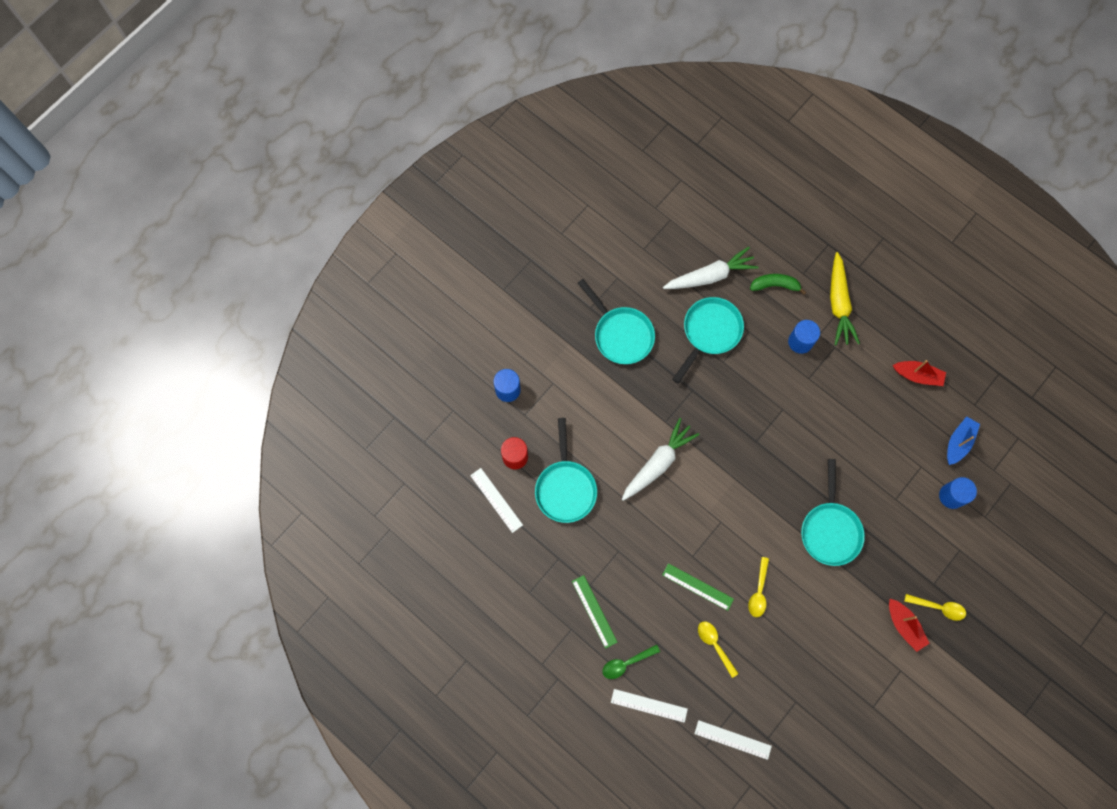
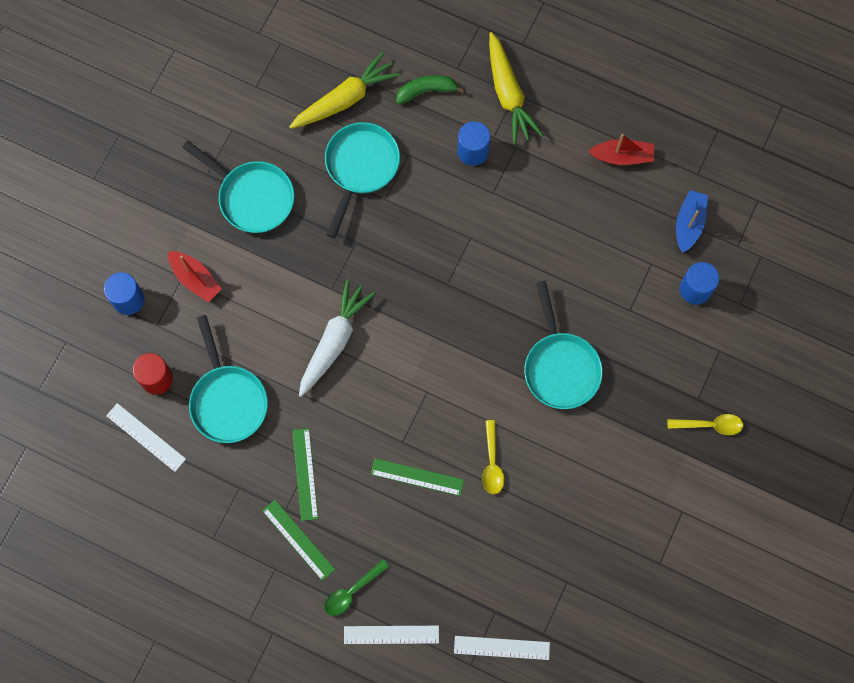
camera: 15 degrees left, 0 degrees up
white carrot [663,247,759,289] -> yellow carrot [289,52,400,129]
yellow spoon [698,622,739,678] -> none
red boat [889,599,930,652] -> red boat moved to [168,251,222,302]
none -> green ruler [292,428,318,521]

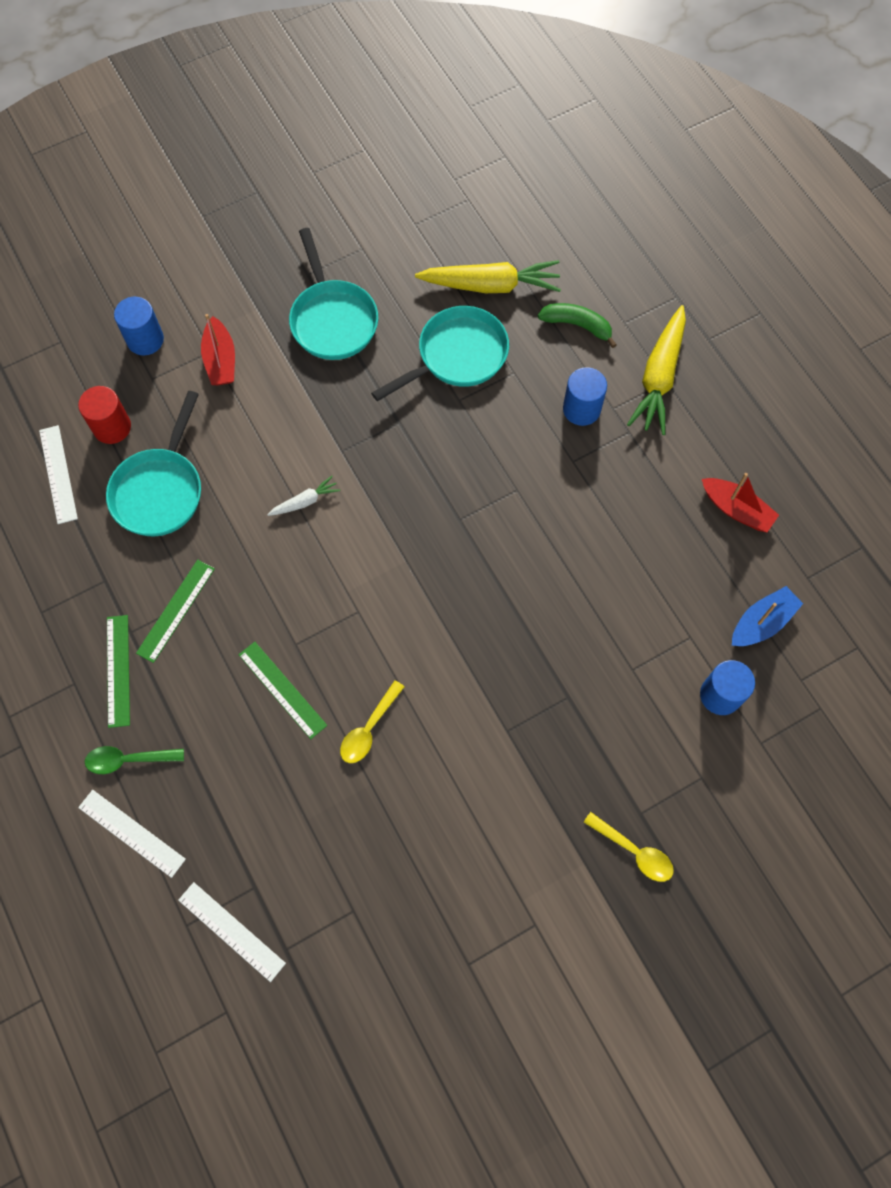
camera: 35 degrees right, 5 degrees down
white carrot [299,279,375,397] -> white carrot [267,476,340,516], size x0.49
turquoise pan [524,281,603,409] -> none

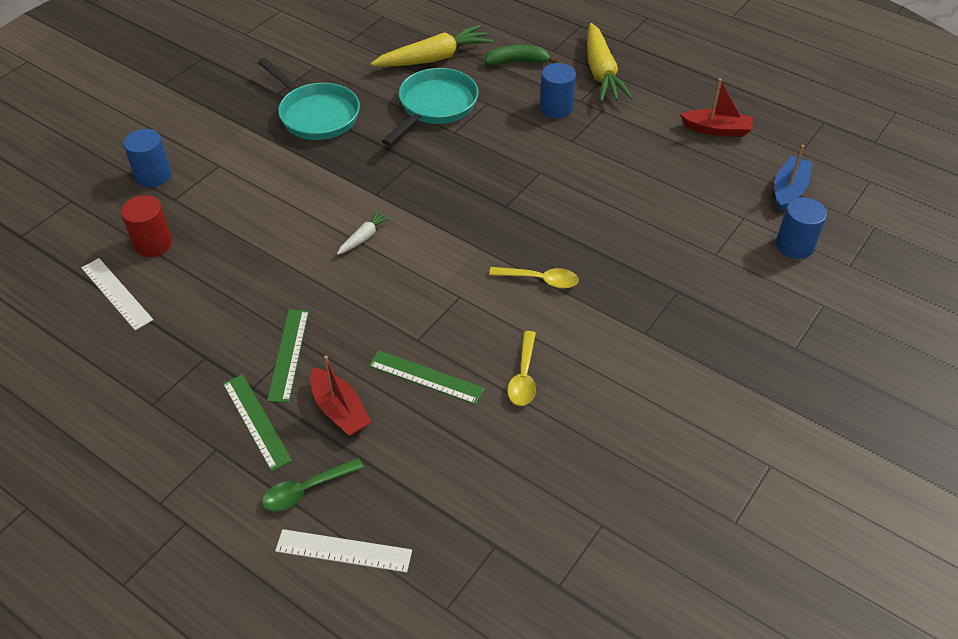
camera: 25 degrees left, 20 degrees down
turquoise pan [106,391,201,536] -> none
white ruler [178,882,286,982] -> none
red boat [201,314,235,385] -> red boat moved to [310,356,371,436]
yellow spoon [584,812,674,882] -> yellow spoon moved to [489,267,579,289]

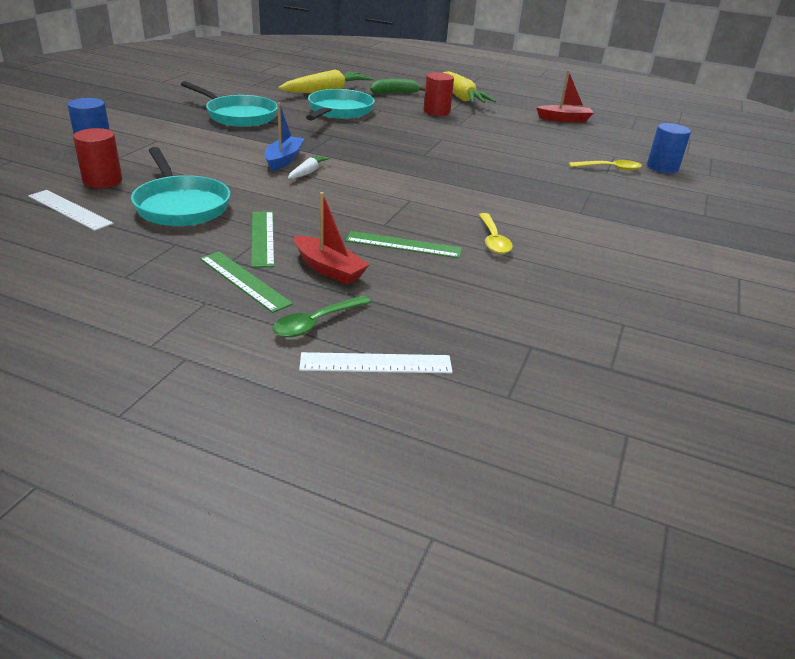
camera: 15 degrees left, 15 degrees down
yellow spoon [489,267,579,289] -> yellow spoon moved to [569,160,642,171]
blue cylinder [540,63,576,118] -> red cylinder [423,72,454,116]
blue boat [774,145,812,211] -> blue boat moved to [265,103,304,171]
none -> turquoise pan [131,147,231,226]

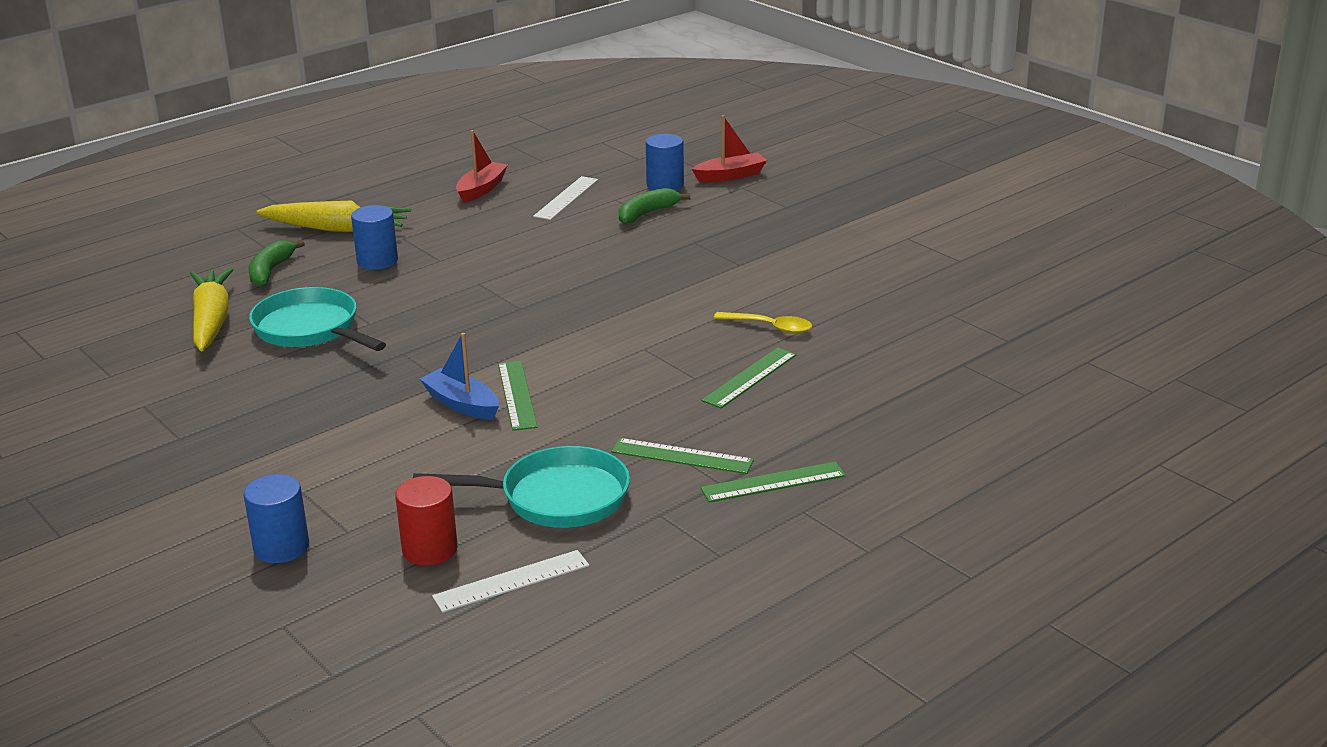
camera: 60 degrees left, 5 degrees down
turquoise pan [181,81,278,127] -> none
green spoon [273,296,371,337] -> none
white carrot [288,155,331,179] -> green ruler [498,361,537,431]
red boat [294,192,369,285] -> red boat moved to [692,115,767,182]
white ruler [299,352,453,373] -> white ruler moved to [533,176,598,220]
red cylinder [423,72,454,116] -> blue cylinder [351,205,398,270]
yellow spoon [569,160,642,171] -> green banana [619,188,691,224]

